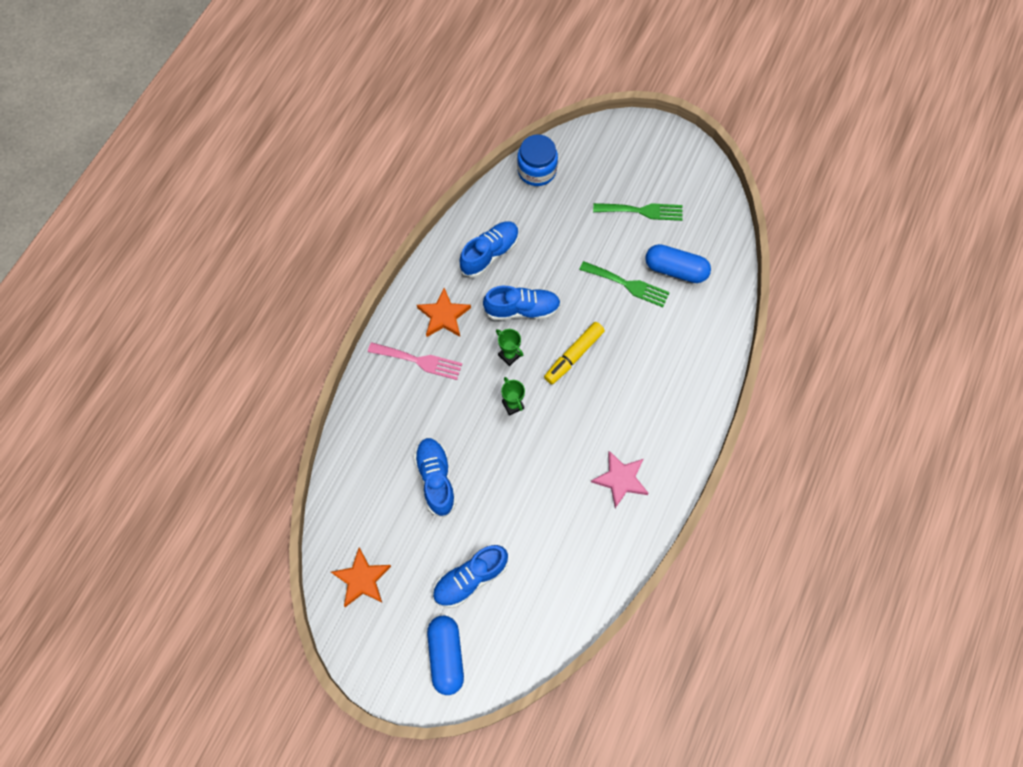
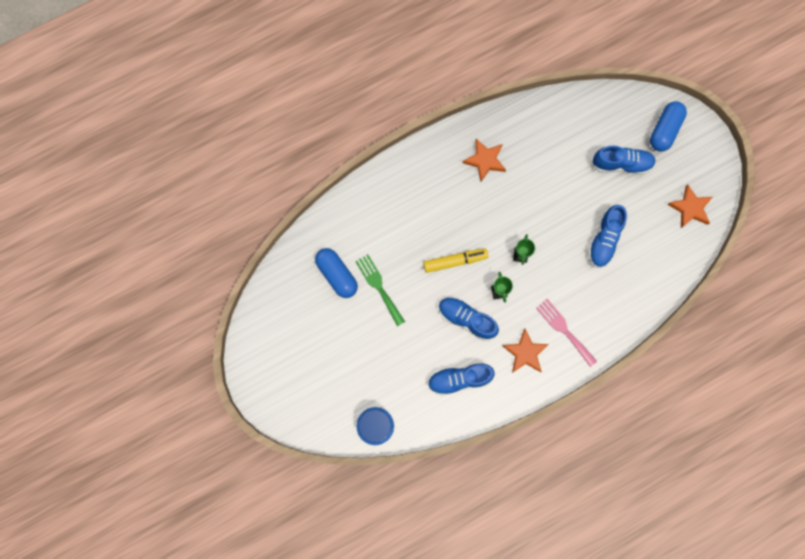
camera: 145 degrees left, 10 degrees up
pink star [591,451,649,508] -> orange star [462,139,506,182]
green fork [593,203,683,221] -> none

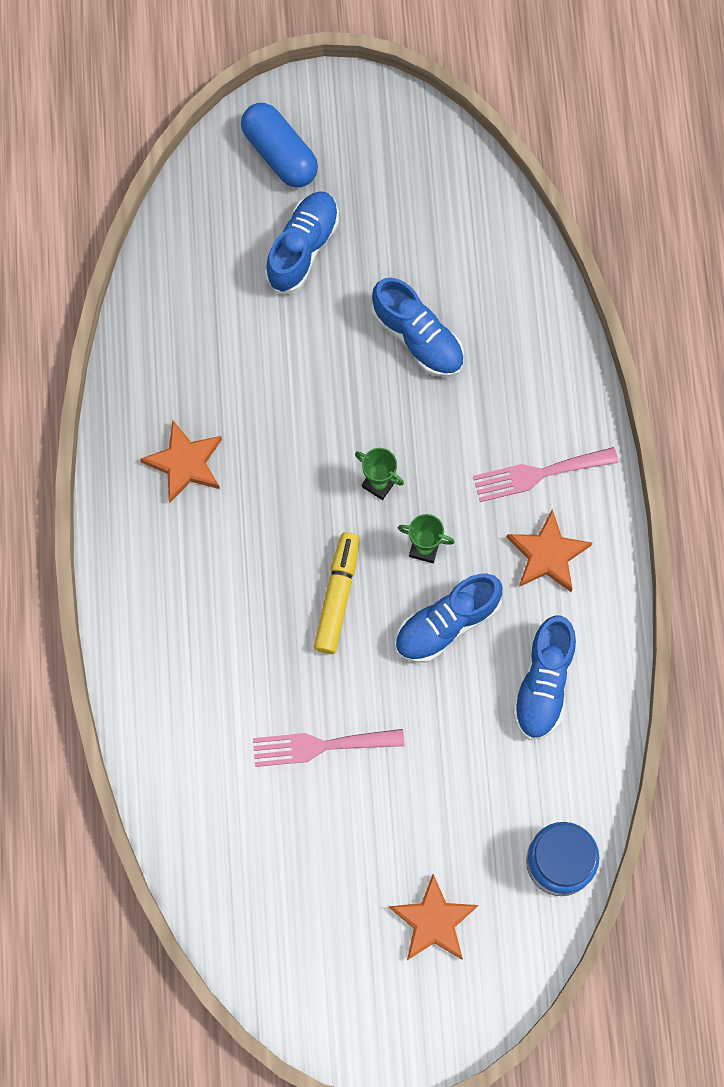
camera: 65 degrees left, 5 degrees down
blue capsule [315,248,358,298] -> none
green fork [355,254,405,326] -> pink fork [253,729,404,767]
orange star [667,185,713,228] -> orange star moved to [389,874,478,960]

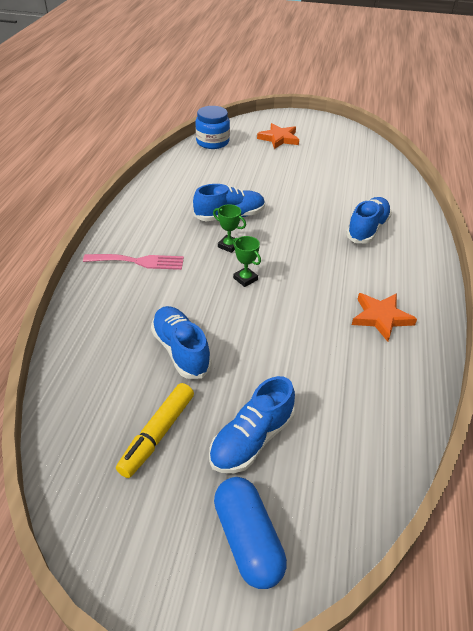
camera: 165 degrees left, 30 degrees down
pink fork [253,729,404,767] -> none
yellow marker [314,532,360,654] -> yellow marker moved to [116,383,194,478]
orange star [507,509,592,592] -> none
blue shoe [513,616,576,740] -> blue shoe moved to [346,197,392,244]

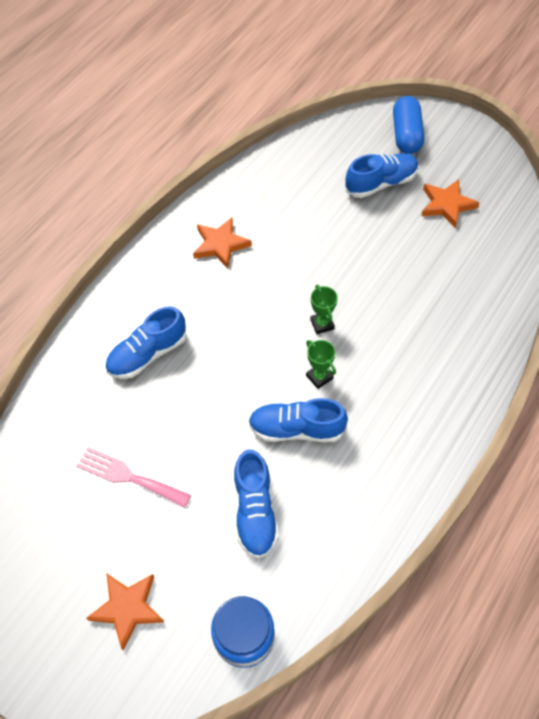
camera: 155 degrees left, 15 degrees up
pink fork [83,254,184,270] -> pink fork moved to [77,447,191,508]
yellow marker [116,383,194,478] -> orange star [421,179,479,228]
blue shoe [151,306,212,379] -> blue shoe moved to [234,449,279,559]

